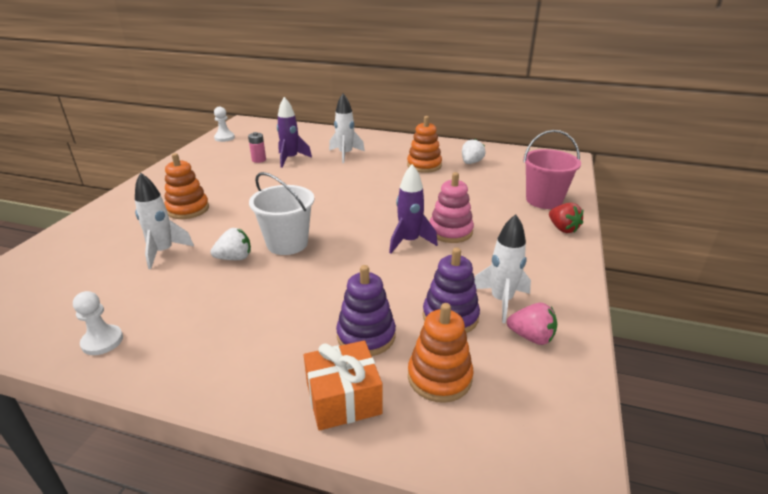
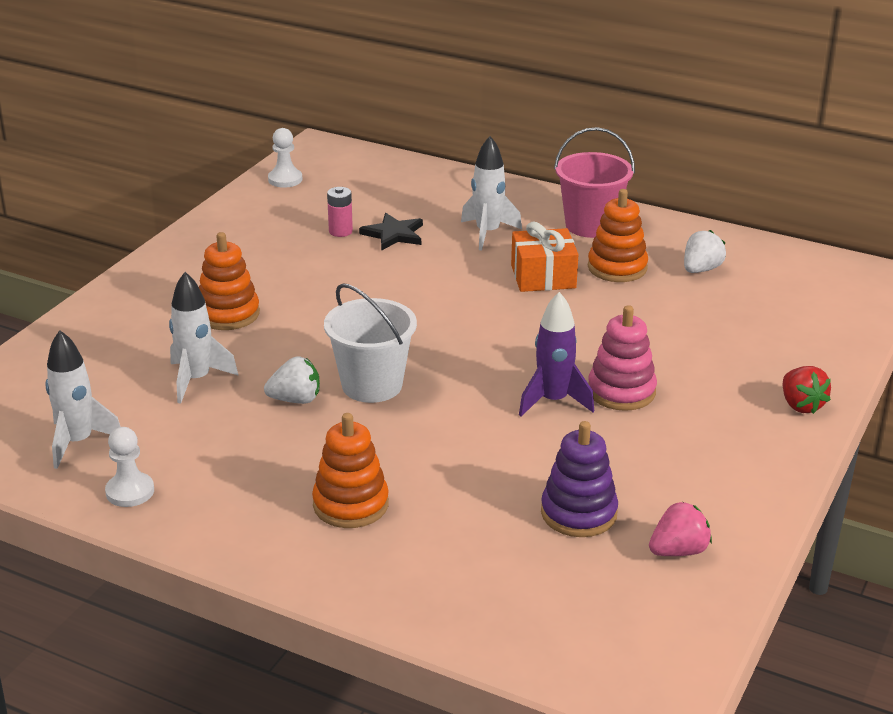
camera: 10 degrees right, 0 degrees up
purple rocket [277,97,312,168] -> black star [359,213,423,251]
orange gift [304,340,383,431] -> orange gift moved to [511,222,579,292]
purple stacking toy [336,265,396,356] -> none
orange stacking toy [408,303,474,403] -> orange stacking toy moved to [312,413,389,528]
white rocket [474,214,531,323] -> white rocket moved to [45,330,120,469]
pink strawberry [507,303,557,345] -> pink strawberry turned 60 degrees counterclockwise [649,501,712,556]
pink bucket [523,130,581,209] -> pink bucket moved to [554,127,635,238]

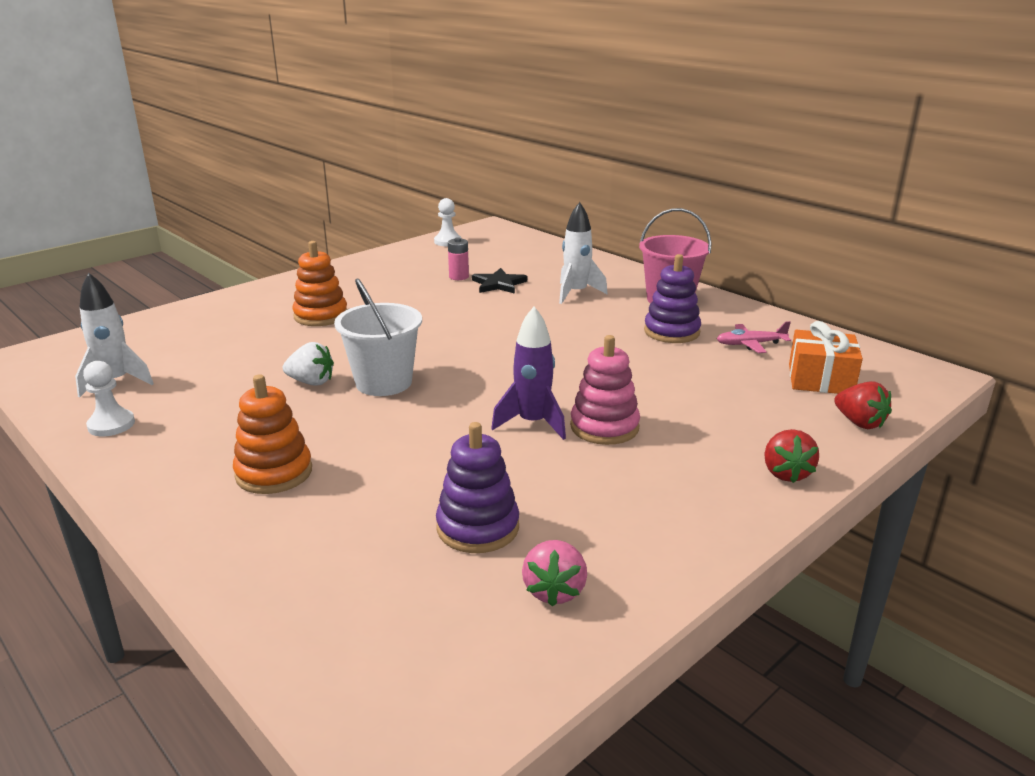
camera: 20 degrees right, 5 degrees down
white rocket [169,272,239,404] -> none
orange gift [511,222,579,292] -> orange gift moved to [789,321,863,394]
orange stacking toy [588,189,648,282] -> purple stacking toy [644,254,701,343]
pink strawberry [649,501,712,556] -> pink strawberry turned 105 degrees clockwise [522,540,587,607]
white strawberry [684,230,726,273] -> pink plane [717,321,791,353]
none -> red strawberry [834,381,892,429]

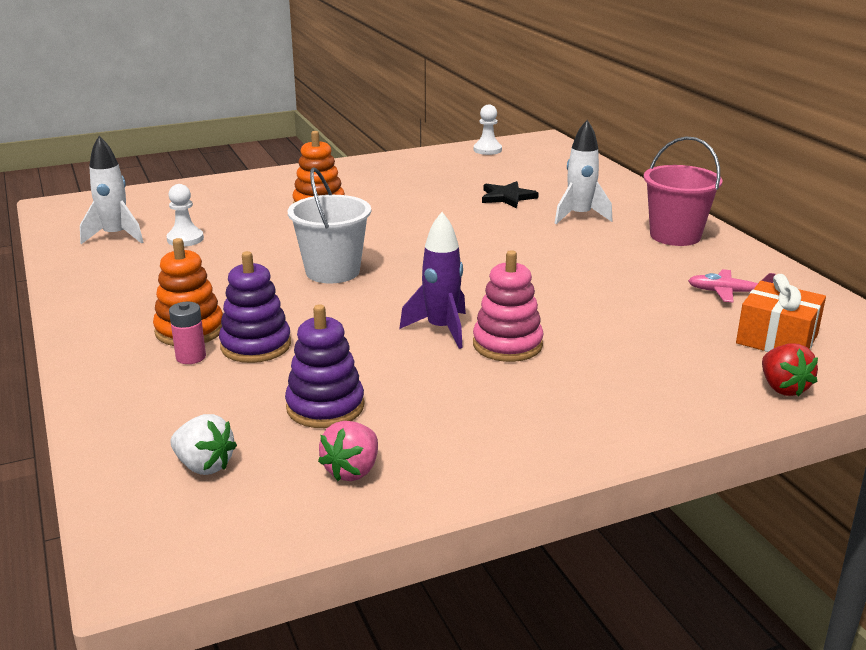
camera: 20 degrees right, 0 degrees up
white pawn [83,361,135,436] -> white pawn moved to [167,184,204,247]
white strawberry [283,342,334,386] -> white strawberry moved to [170,414,237,475]
pink battery [448,237,469,280] -> pink battery moved to [169,302,206,364]
purple stacking toy [644,254,701,343] -> purple stacking toy moved to [219,251,291,363]
red strawberry [764,429,819,483] -> none

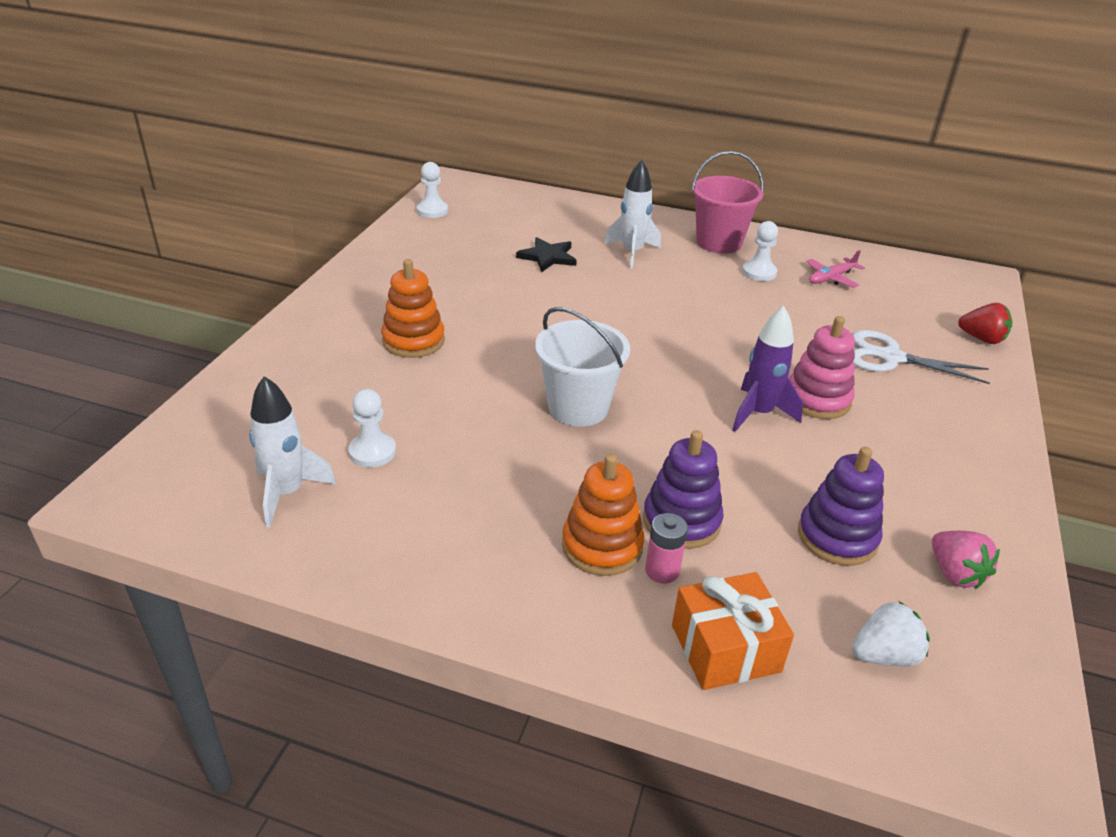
camera: 50 degrees left, 10 degrees up
orange gift [736,274,826,352] -> orange gift moved to [672,572,794,690]
none -> white pawn [742,221,778,281]
none -> white scissors [853,330,990,384]

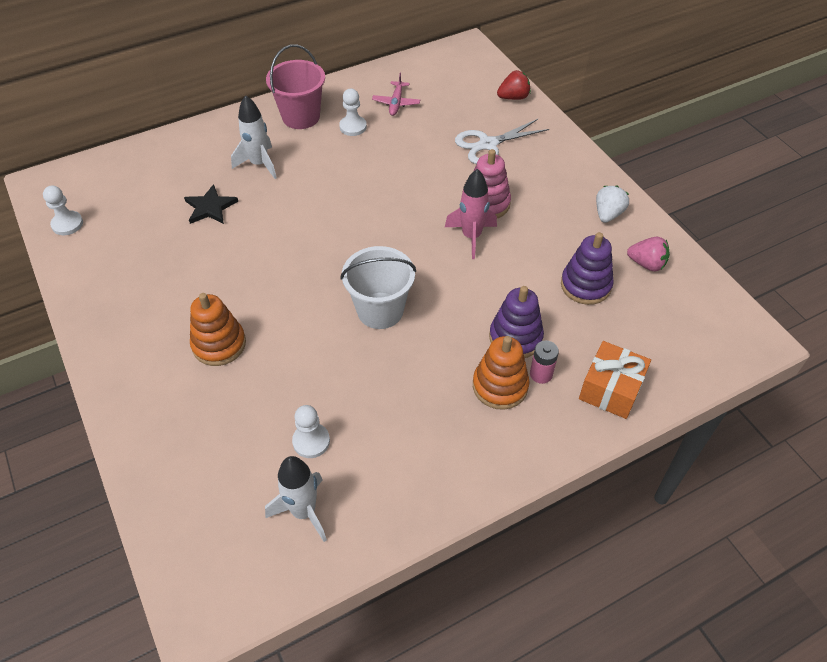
camera: 45 degrees left, 15 degrees up
purple rocket [732,306,803,432] -> pink rocket [445,169,497,259]
white strawberry [852,601,930,666] -> white strawberry moved to [596,186,629,223]

